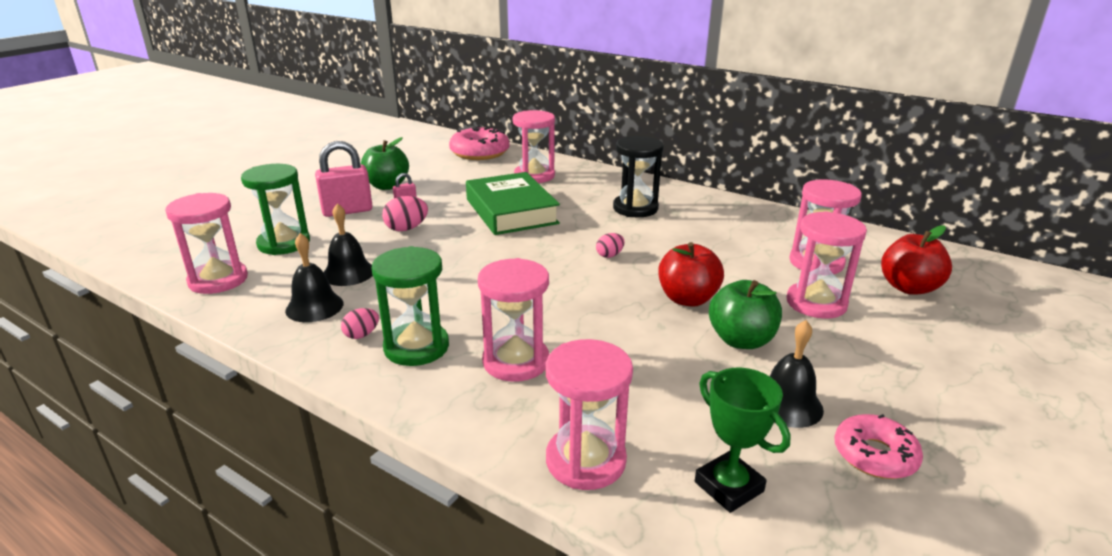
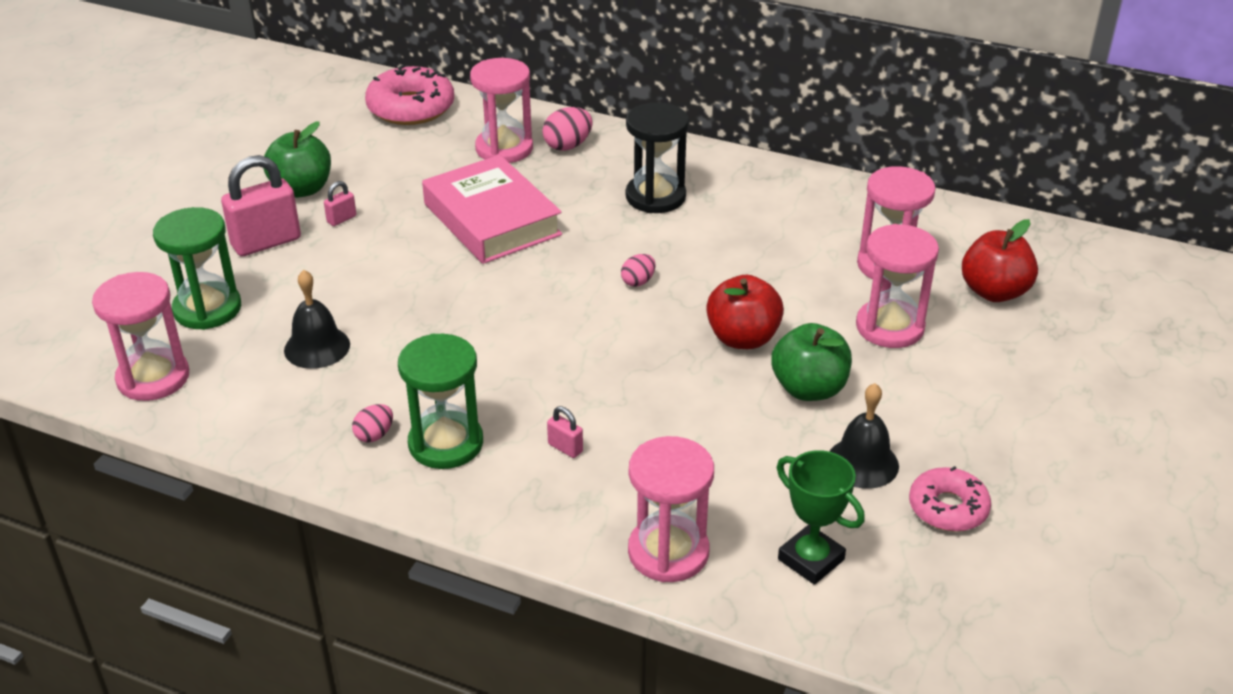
camera: 10 degrees left, 10 degrees up
black bell [285,233,343,322] -> none
pink egg [382,196,428,231] -> pink egg moved to [542,107,593,151]
green book [466,172,560,235] -> pink book [422,155,562,264]
pink hourglass [478,258,549,382] -> pink padlock [547,406,583,458]

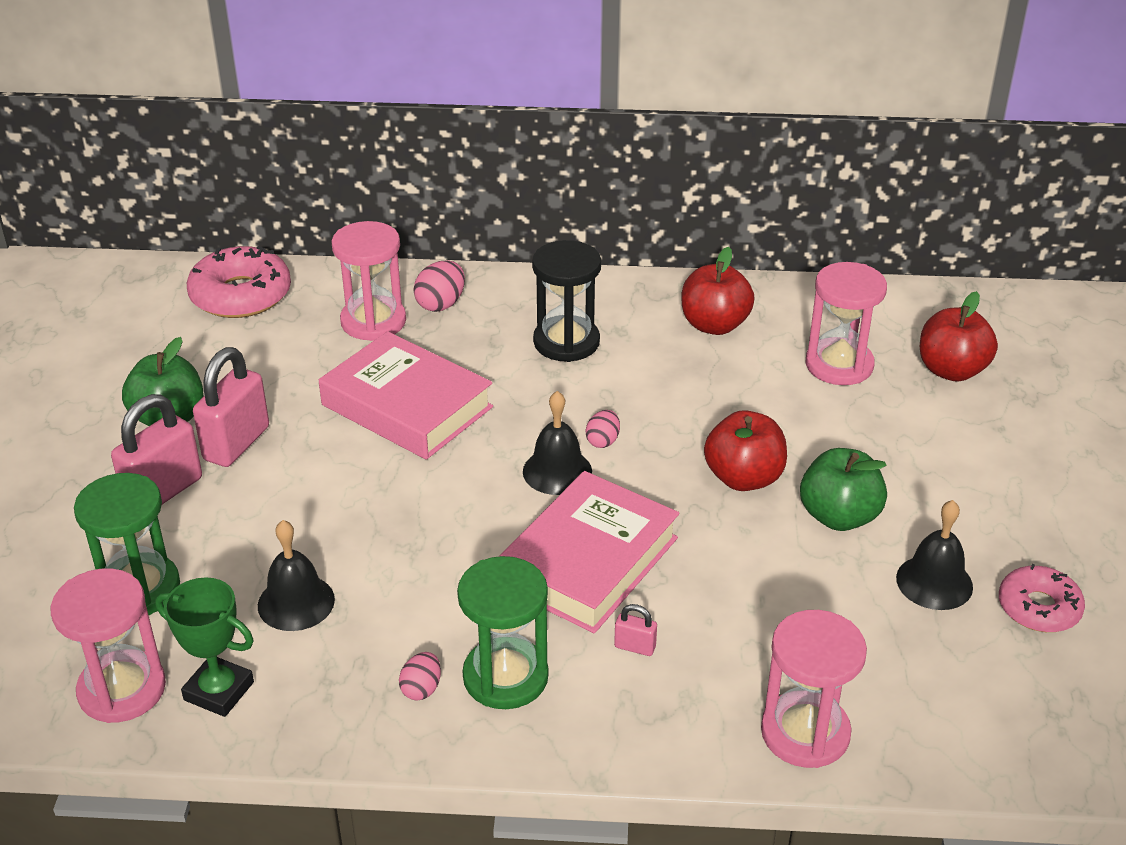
camera: 20 degrees left, 0 degrees up
pink padlock [324,181,356,226] -> pink padlock [193,347,269,467], size x2.21
green trophy [777,450,865,585] -> green trophy moved to [155,577,254,717]
pink hourglass [856,224,939,348] -> none
none -> pink book [500,471,680,633]
none -> black bell [523,391,592,495]
none -> red apple [682,247,755,335]

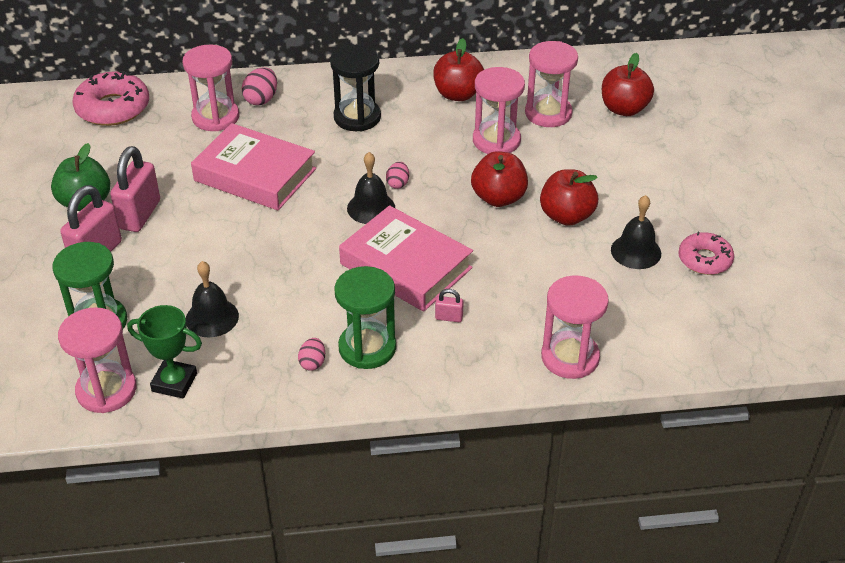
camera: 10 degrees left, 5 degrees up
pink book [500,471,680,633] -> pink book turned 75 degrees counterclockwise [339,205,473,312]
green apple [800,448,887,531] -> red apple [540,169,598,226]
none -> pink hourglass [473,67,525,154]

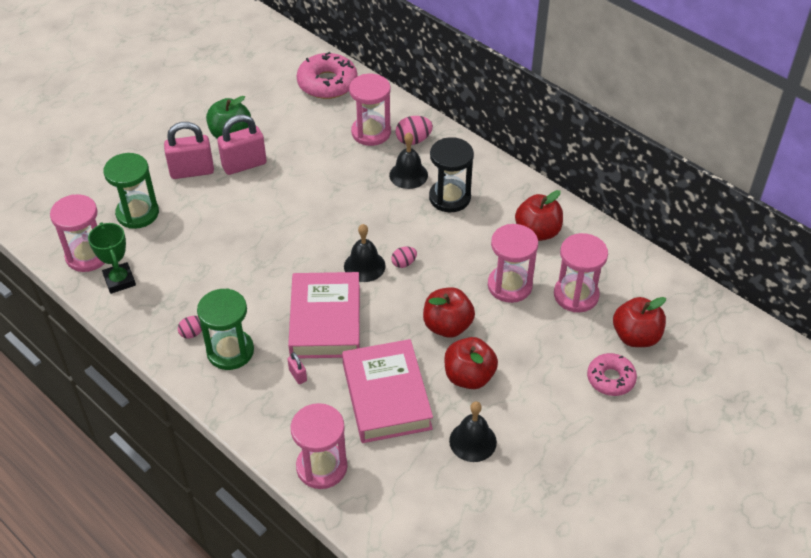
camera: 50 degrees right, 5 degrees up
black bell [186,261,239,337] -> black bell moved to [389,132,428,189]
pink book [191,123,316,210] -> pink book moved to [342,339,433,443]
pink donut [678,232,734,275] -> pink donut moved to [587,353,637,396]

